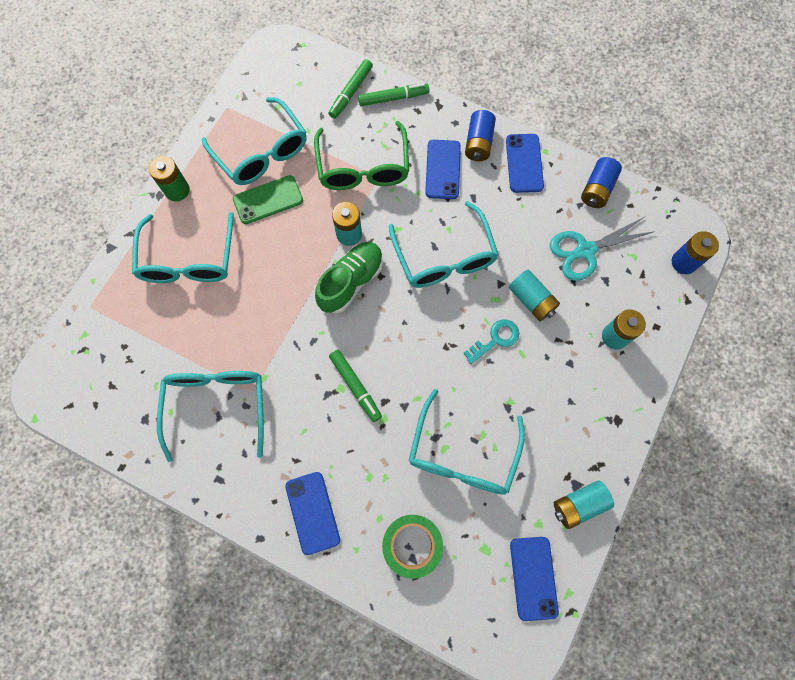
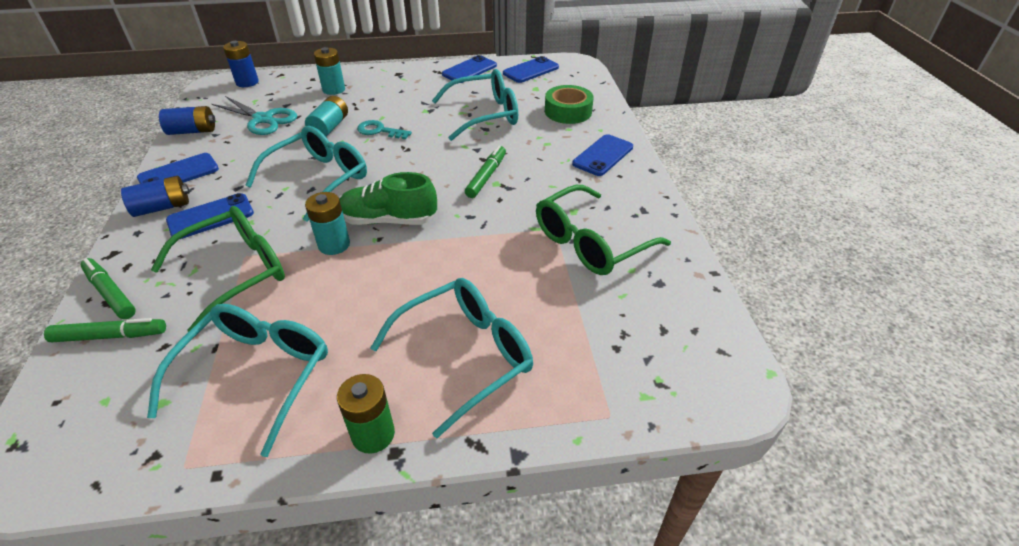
camera: 125 degrees left, 30 degrees down
turquoise glasses [157,371,264,462] -> green glasses [536,185,671,275]
green phone [233,175,303,224] -> none
turquoise battery [554,480,614,529] -> blue phone [442,55,497,83]

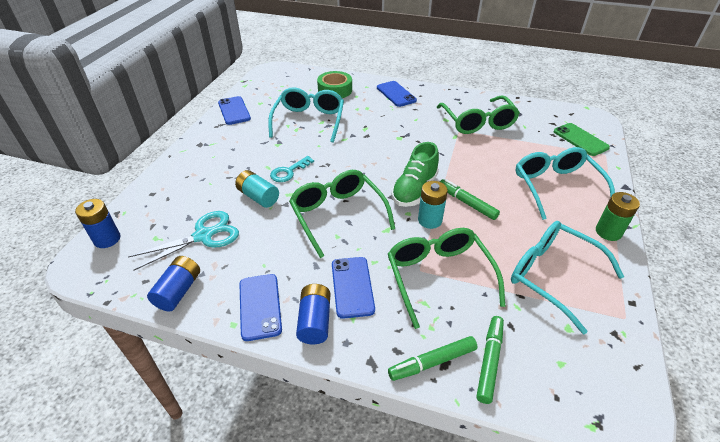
camera: 65 degrees left, 0 degrees up
turquoise glasses [245,126,367,222] -> green glasses [289,170,395,258]
turquoise battery [314,47,345,95] -> none
green marker [465,145,506,198] -> green marker moved to [440,179,500,220]
blue phone [503,56,559,83] -> none
none -> green phone [554,123,610,156]

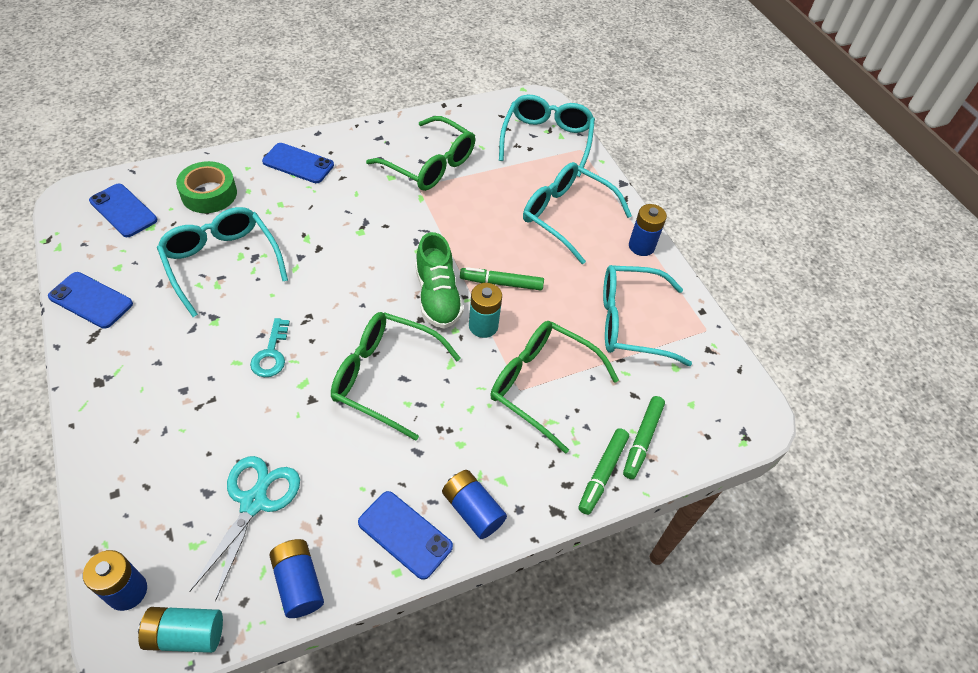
camera: 45 degrees left, 10 degrees up
turquoise battery [235,170,279,208] -> turquoise battery moved to [138,607,223,653]
blue phone [332,257,375,319] -> blue phone moved to [89,183,157,237]
green marker [476,316,504,404] -> green marker turned 135 degrees counterclockwise [623,396,665,479]
green phone [554,123,610,156] -> turquoise glasses [499,95,595,177]
green battery [596,192,640,241] -> blue battery [629,204,667,256]

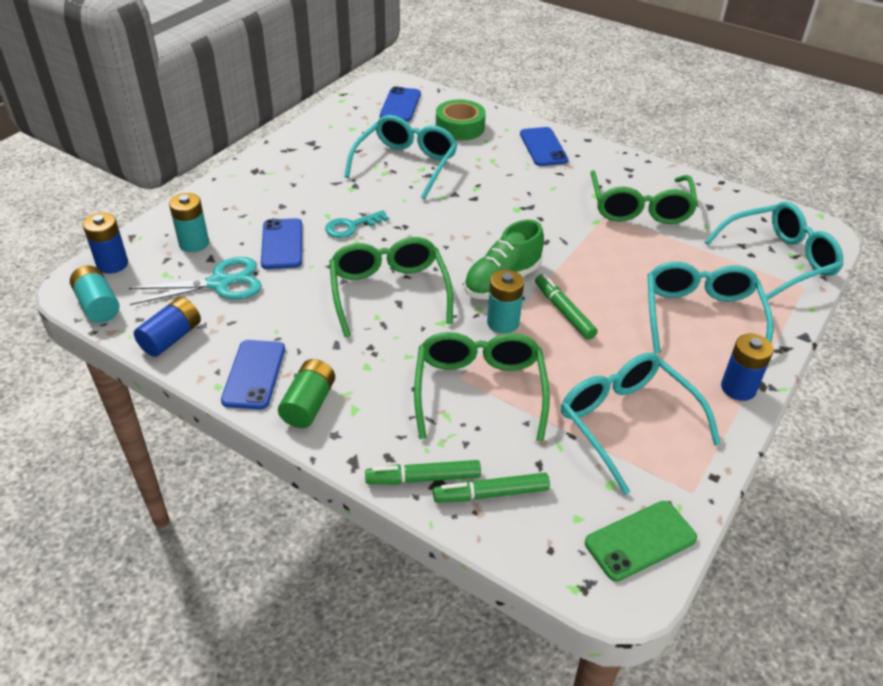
camera: 60 degrees right, 10 degrees down
blue phone [48,272,133,329] -> blue phone moved to [261,218,302,269]
blue battery [442,470,507,539] -> green battery [278,359,335,428]
none -> turquoise battery [169,193,209,252]
none -> green phone [585,501,697,582]

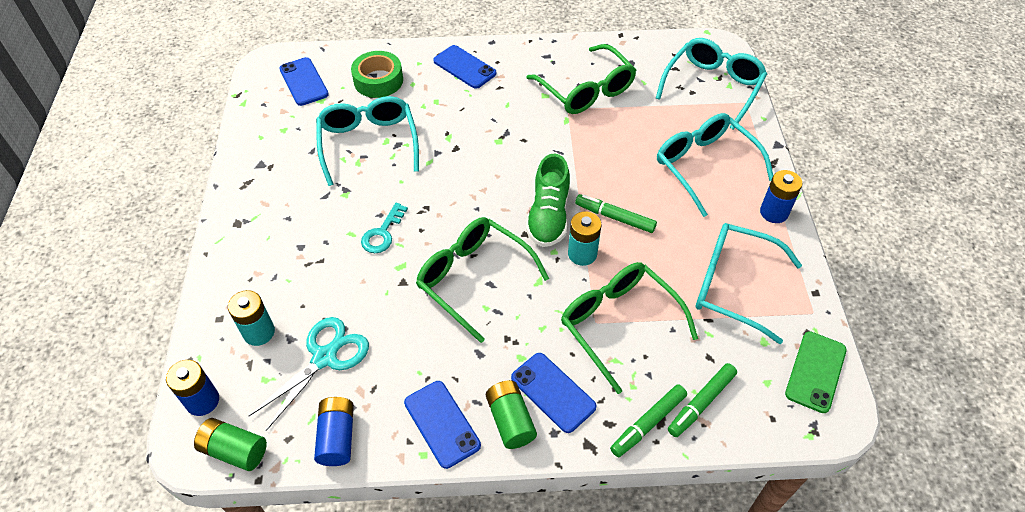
camera: 35 degrees left, 10 degrees up
turquoise battery [70,265,119,323] -> green battery [194,418,267,471]
blue phone [261,218,302,269] -> blue phone moved to [511,353,597,433]

